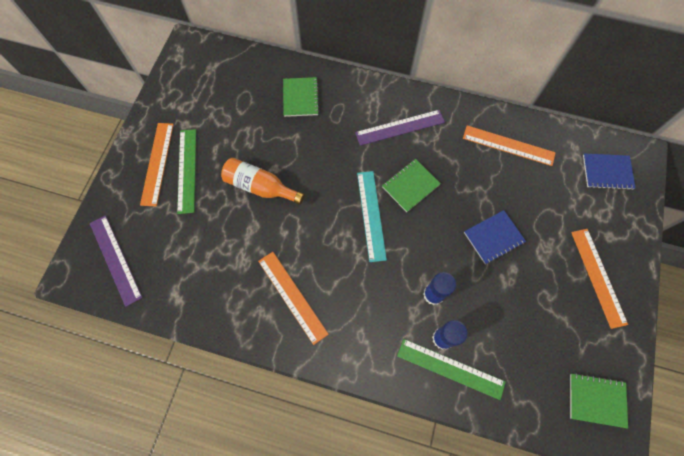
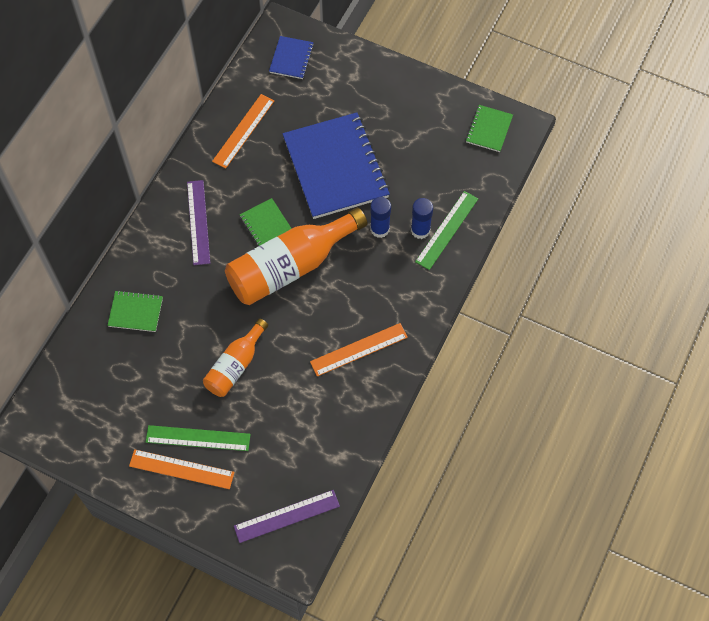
camera: 80 degrees left, 5 degrees down
turquoise ruler [357,171,387,262] -> orange bottle [225,207,368,305]
blue notebook [464,210,526,264] -> blue notebook [283,112,390,219], size x2.19
orange ruler [571,229,628,329] -> none

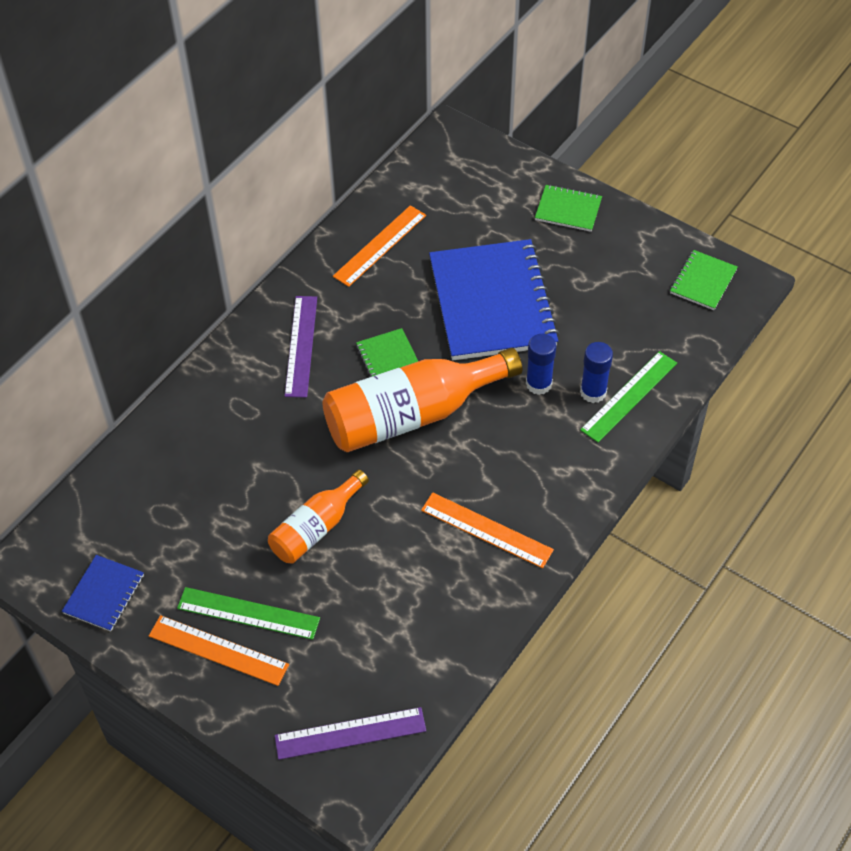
camera: 10 degrees right, 10 degrees down
green notebook [107,290,163,332] -> green notebook moved to [535,185,602,232]
blue notebook [269,36,314,79] -> blue notebook moved to [62,555,144,632]
orange ruler [310,323,408,377] -> orange ruler turned 45 degrees clockwise [421,492,554,568]

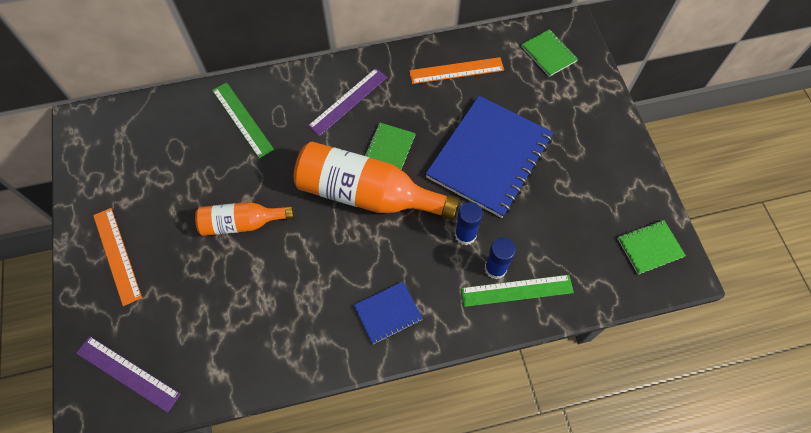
camera: 40 degrees right, 10 degrees up
blue notebook [62,555,144,632] -> blue notebook moved to [354,281,423,344]
green ruler [177,587,320,640] -> green ruler moved to [212,82,274,158]
orange ruler [421,492,554,568] -> none
green notebook [535,185,602,232] -> green notebook moved to [521,29,578,77]

